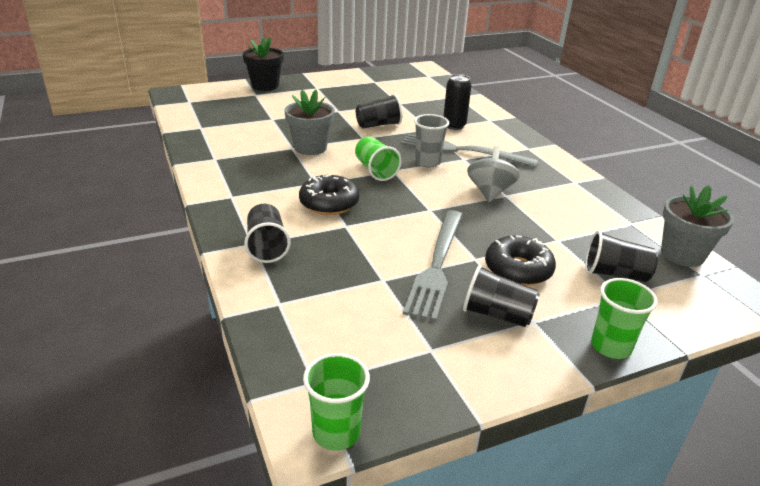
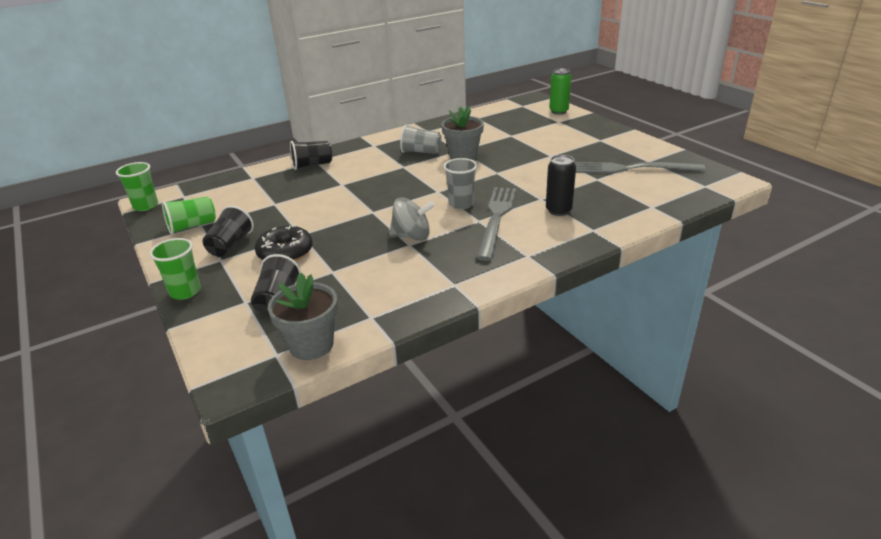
camera: 85 degrees right, 0 degrees up
black flower pot [243,37,284,91] -> none
black donut [299,174,359,215] -> none
green cup [355,137,402,181] -> green cup moved to [162,197,216,235]
black cup [356,94,402,128] -> none
grey fork [403,210,463,321] -> grey fork moved to [574,162,706,173]
none -> grey cup [400,124,442,154]
none -> green can [549,69,571,114]

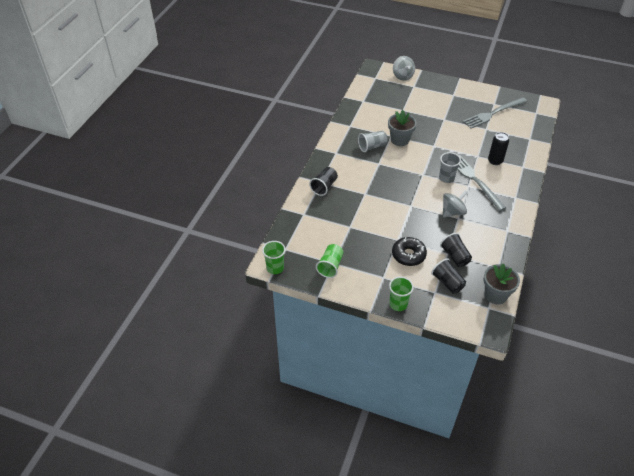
camera: 40 degrees left, 15 degrees up
black cup [202,206,254,257] -> black cup moved to [440,233,472,267]
green can [549,69,571,114] -> grey spinning top [393,56,415,81]

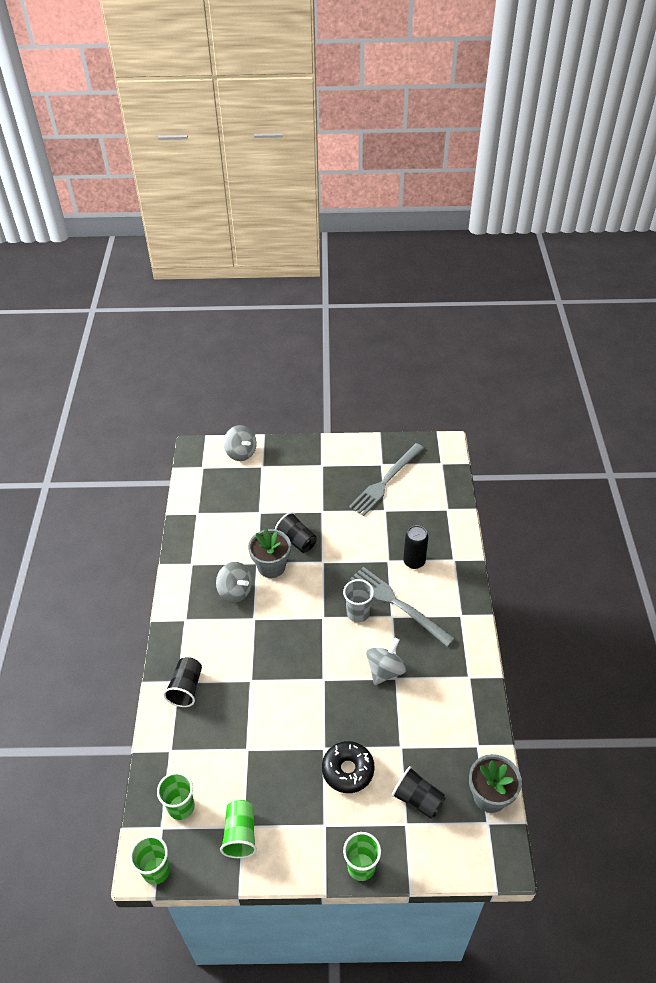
camera: 20 degrees left, 0 degrees up
grey cup [358,131,388,152] -> grey spinning top [216,562,252,603]
black cup [440,233,472,267] -> black cup moved to [275,512,317,553]
none -> green cup [157,772,195,820]

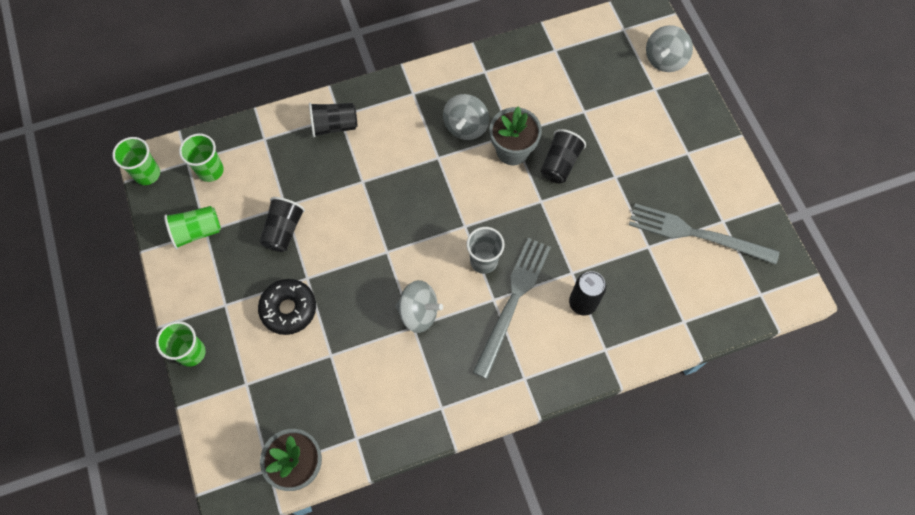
camera: 70 degrees right, 20 degrees up
black cup [392,766,446,819] -> black cup moved to [260,197,305,252]

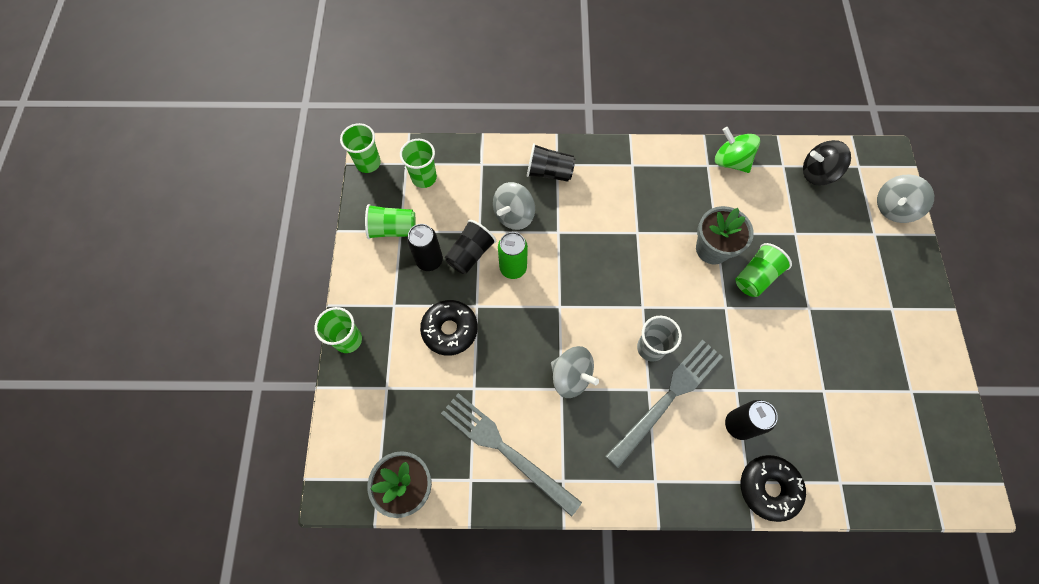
camera: 20 degrees right, 0 degrees up
grey spinning top [443,94,489,140] -> grey spinning top moved to [493,182,535,230]
black cup [541,129,586,183] -> green cup [735,243,792,297]
grey fork [629,203,779,264] -> grey fork moved to [441,393,582,517]
none -> black can [407,224,443,271]
none -> green can [498,232,528,279]
none -> green spinning top [715,127,760,173]
none -> black donut [741,455,806,522]
none -> black spinning top [803,140,851,186]

